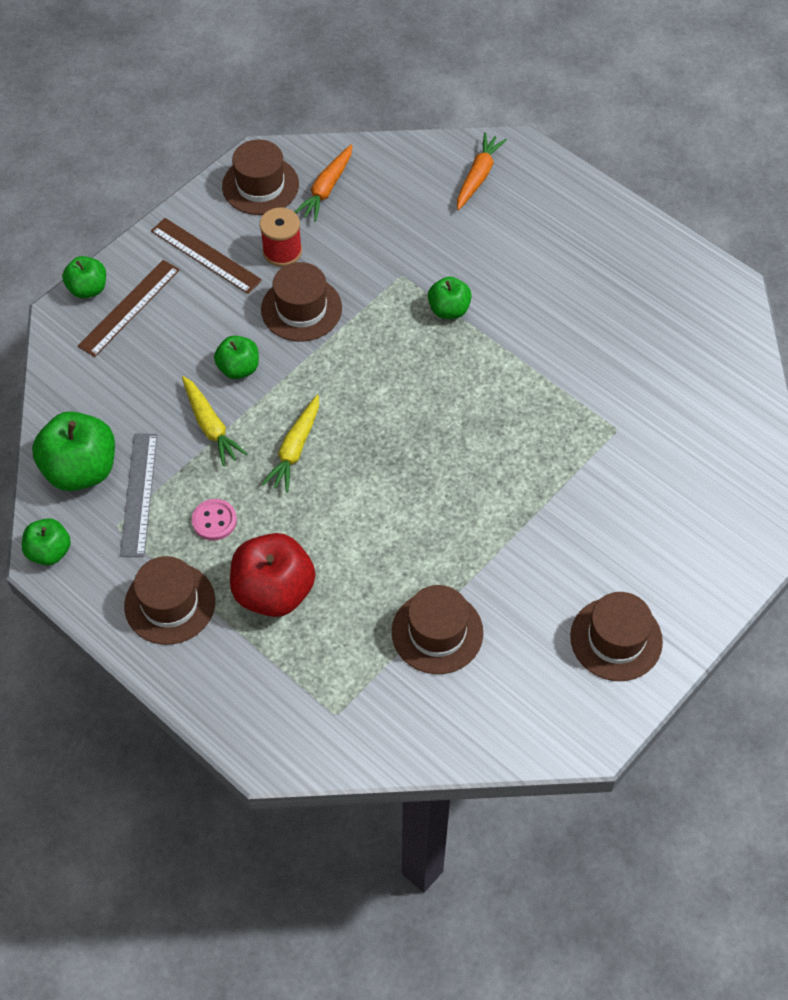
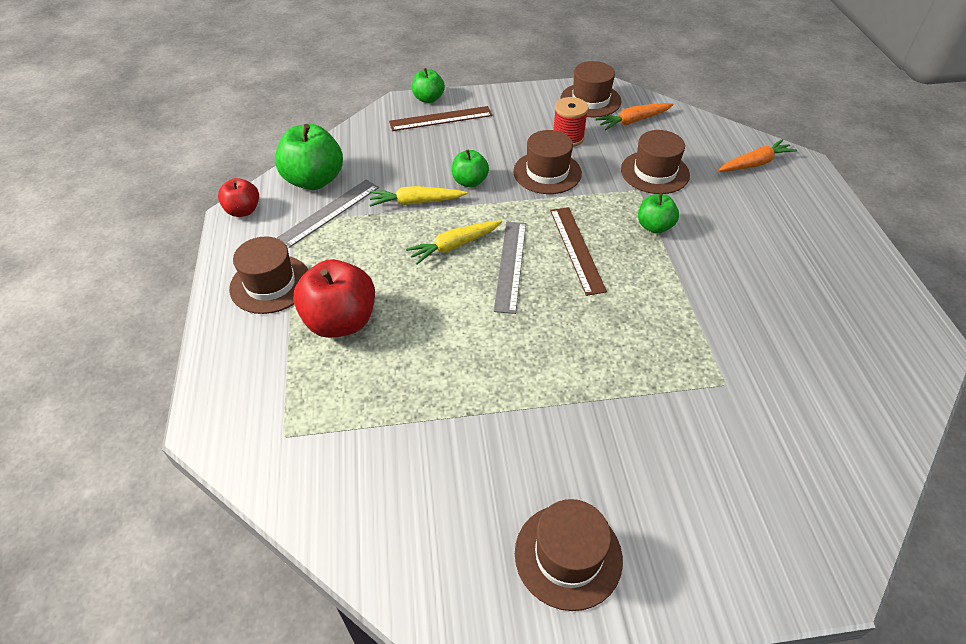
camera: 40 degrees right, 10 degrees down
green apple [22,518,71,566] -> red apple [218,178,259,217]
brown ruler [151,218,262,294] -> brown ruler moved to [550,207,607,296]
yellow carrot [182,376,247,466] -> yellow carrot turned 75 degrees clockwise [370,186,467,207]
pink button [192,499,237,541] -> none
brown hat [392,585,483,674] -> brown hat moved to [621,130,690,194]
none -> grey ruler [494,222,526,314]

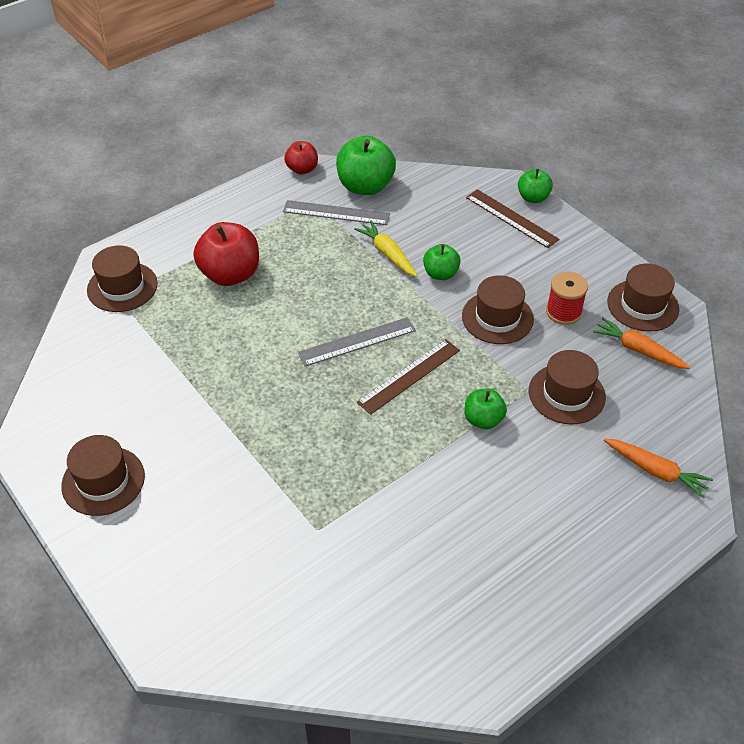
camera: 60 degrees right, 0 degrees up
brown hat [229,236,308,314] -> brown hat moved to [87,245,158,312]
yellow carrot [406,220,502,264] -> none

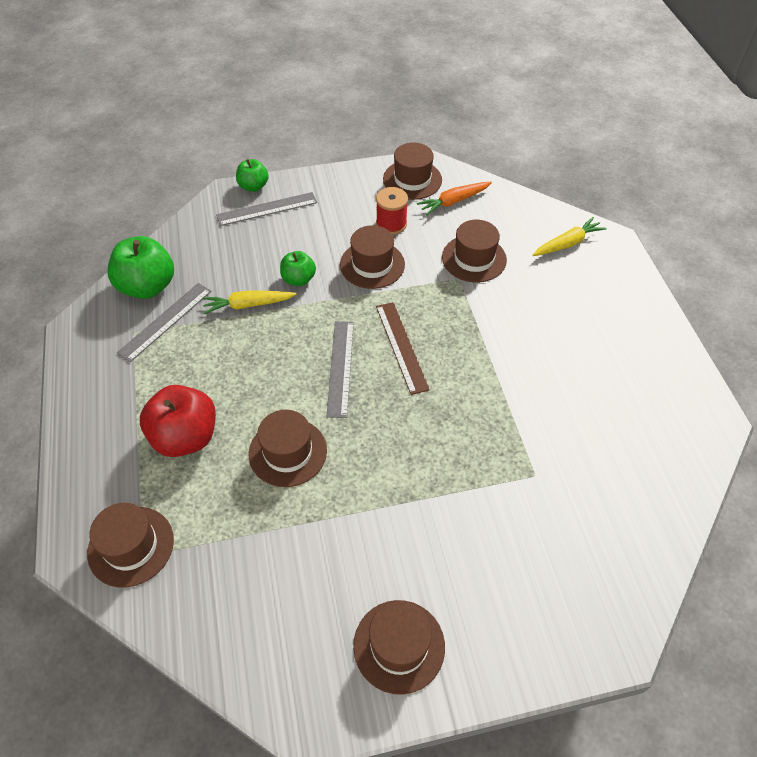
camera: 65 degrees left, 5 degrees up
red apple [284,141,318,175] -> none
green apple [464,388,507,429] -> none
brown ruler [466,189,559,248] -> grey ruler [216,192,317,226]
orange carrot [604,439,713,498] -> yellow carrot [533,217,607,256]
none -> brown hat [249,410,327,487]

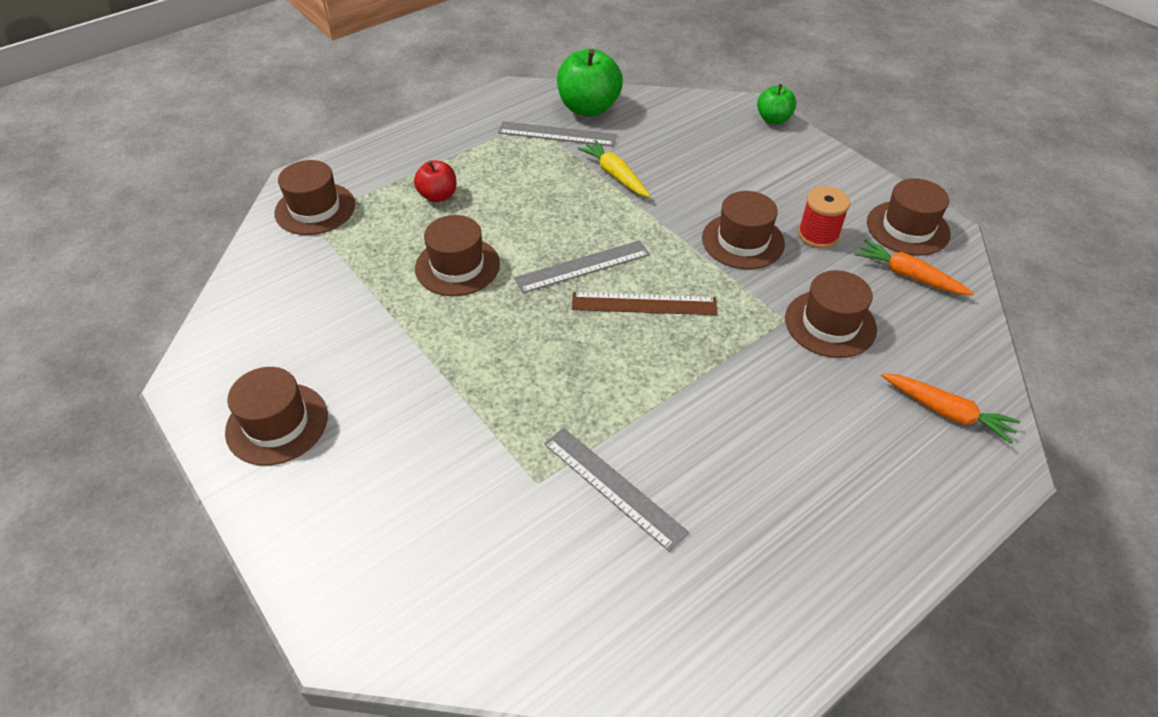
camera: 65 degrees right, 5 degrees down
red apple [140,385,216,457] -> red apple [414,160,456,202], size x0.58
grey ruler [216,192,317,226] -> grey ruler moved to [544,428,689,552]
green apple [280,251,316,286] -> none
brown ruler [376,302,430,395] -> brown ruler turned 45 degrees clockwise [572,292,717,315]
yellow carrot [533,217,607,256] -> orange carrot [881,373,1020,444]

